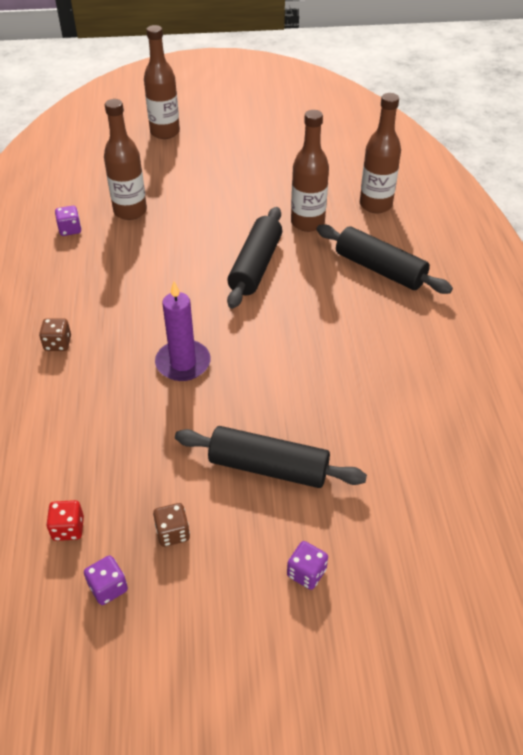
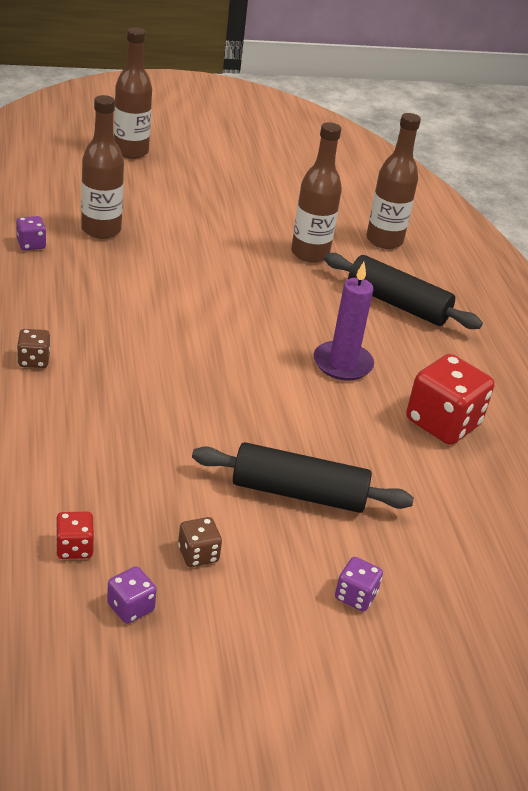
camera: 10 degrees left, 10 degrees down
purple candle [155,282,211,381] -> purple candle moved to [314,262,374,381]
black rolling pin [227,207,282,309] -> none
none -> red dice [406,354,494,445]

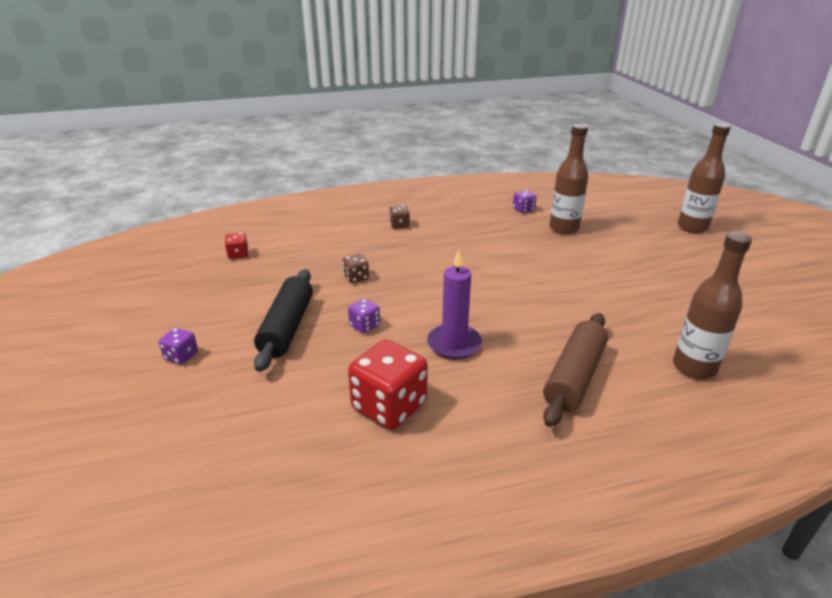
camera: 90 degrees right, 5 degrees down
purple dice [107,566,157,624] -> purple dice moved to [348,299,380,333]
brown dice [178,517,222,567] -> brown dice moved to [342,254,369,283]
brown bottle [291,122,342,263] -> none
black rolling pin [324,253,483,329] -> brown rolling pin [543,313,608,427]

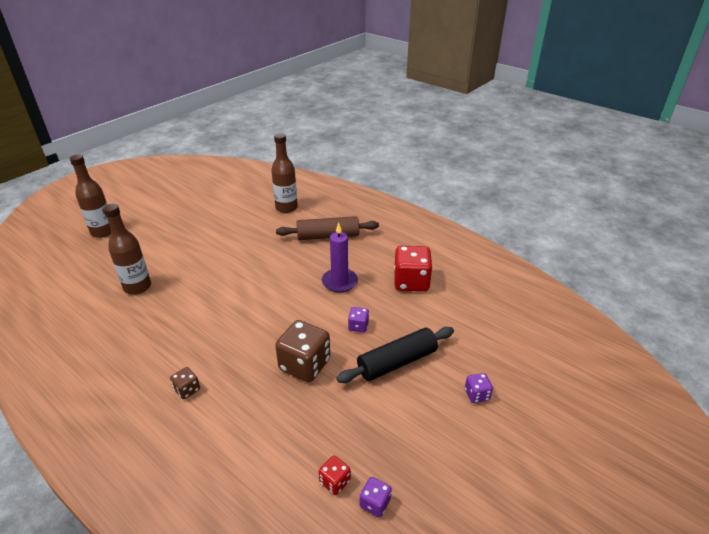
camera: 125 degrees left, 5 degrees up
brown dice [342,254,369,283] -> brown dice [275,320,330,382], size x2.06
purple dice [513,190,537,213] -> purple dice moved to [360,477,392,517]

